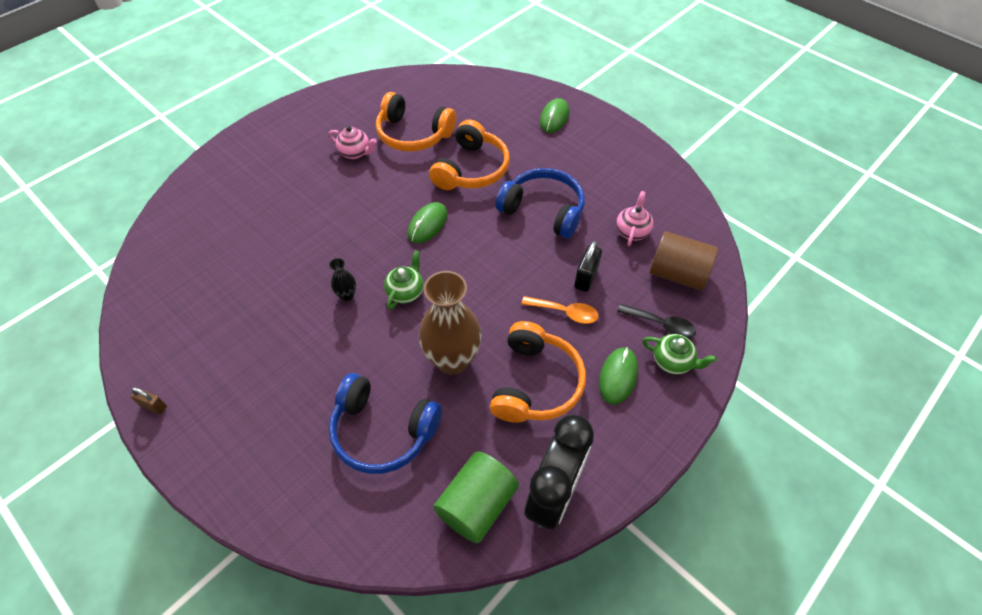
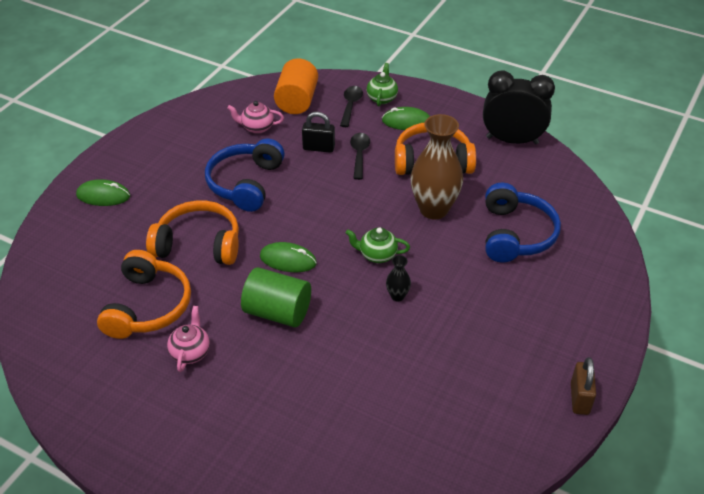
camera: 105 degrees left, 10 degrees down
brown padlock [130,387,167,415] -> brown padlock [571,357,596,415], size x1.52
green cylinder [434,451,519,543] -> green cylinder moved to [241,267,311,327]
orange spoon [521,296,599,324] -> black spoon [350,133,370,180]
brown cylinder [649,231,718,290] -> orange cylinder [274,58,318,114]

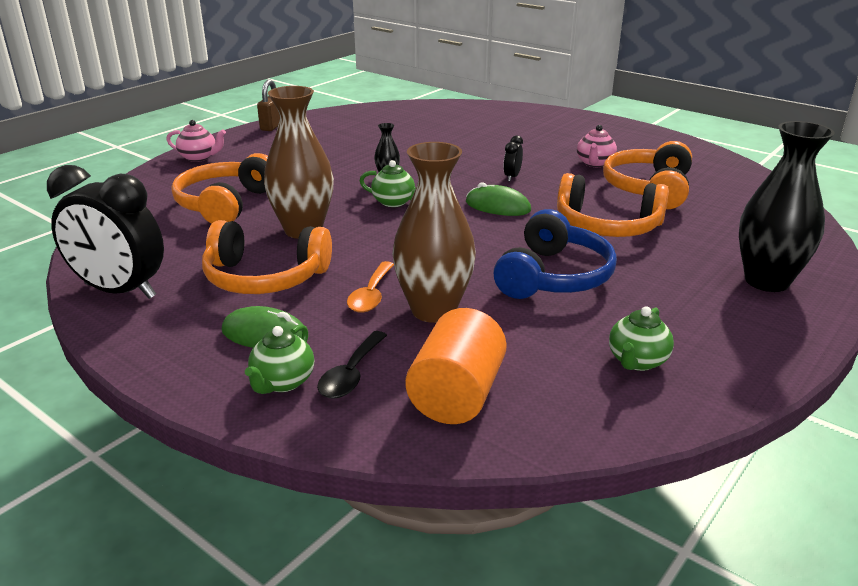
camera: 170 degrees left, 15 degrees down
green mouse [76,179,130,206] -> black vase [739,121,835,292]
pink teapot [227,101,284,134] -> pink teapot moved to [166,120,226,162]
green cylinder [241,267,311,327] -> black clock [504,136,523,181]
black padlock [302,112,335,153] -> brown vase [392,142,476,323]
black spoon [350,133,370,180] -> orange spoon [347,261,394,313]
blue headphones [485,183,561,262] -> orange headphones [171,153,268,224]
none -> green teapot [609,306,674,371]

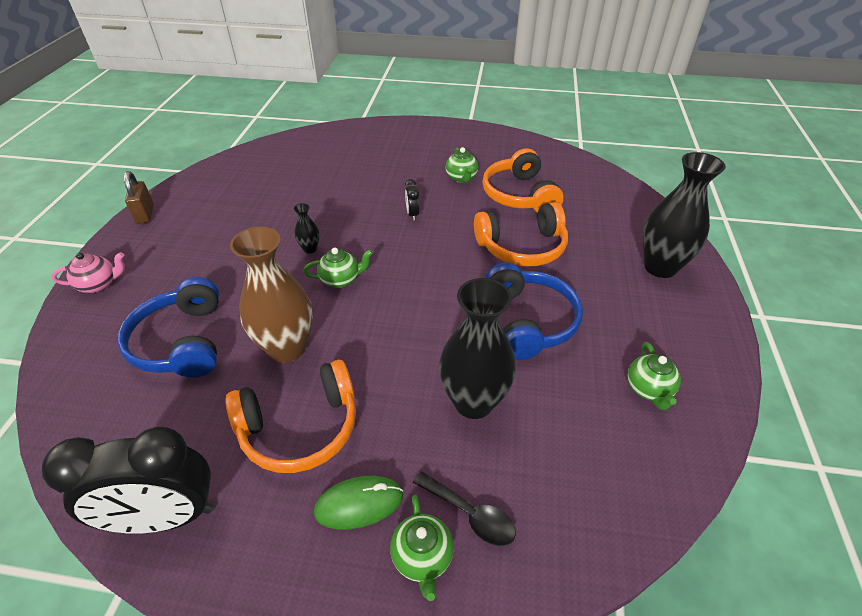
camera: 30 degrees left, 15 degrees up
orange headphones [171,153,268,224] -> blue headphones [118,277,219,378]
black spoon [317,331,387,399] -> black spoon turned 45 degrees counterclockwise [413,471,516,546]
orange spoon [347,261,394,313] -> none
brown vase [392,142,476,323] -> black vase [439,278,516,419]
orange cylinder [405,308,507,424] -> none
green mouse [466,182,531,216] -> none
pink teapot [577,125,617,167] -> green teapot [445,147,478,183]

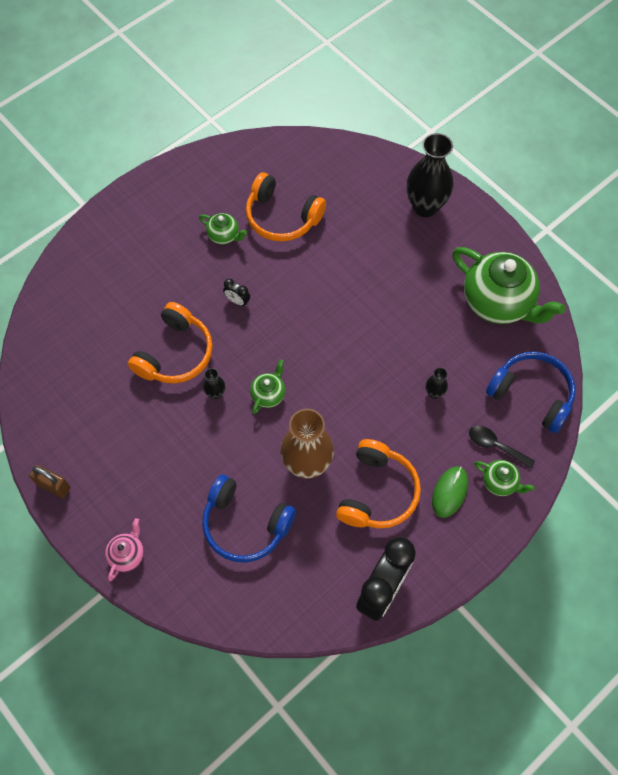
camera: 50 degrees left, 20 degrees up
black spoon [413,471,516,546] -> black spoon turned 135 degrees counterclockwise [469,426,535,468]
black vase [439,278,516,419] -> black vase [426,367,448,399], size x0.44
orange headphones [474,202,568,267] -> orange headphones moved to [128,302,213,383]
blue headphones [485,262,583,360] -> blue headphones moved to [486,351,576,433]
green teapot [627,342,681,410] -> green teapot [452,247,565,324], size x2.19

